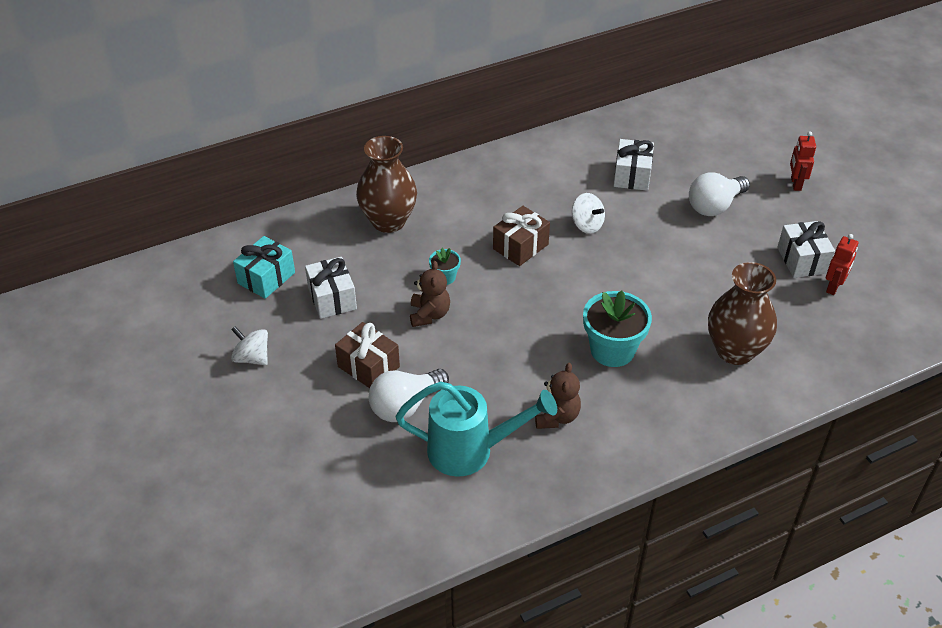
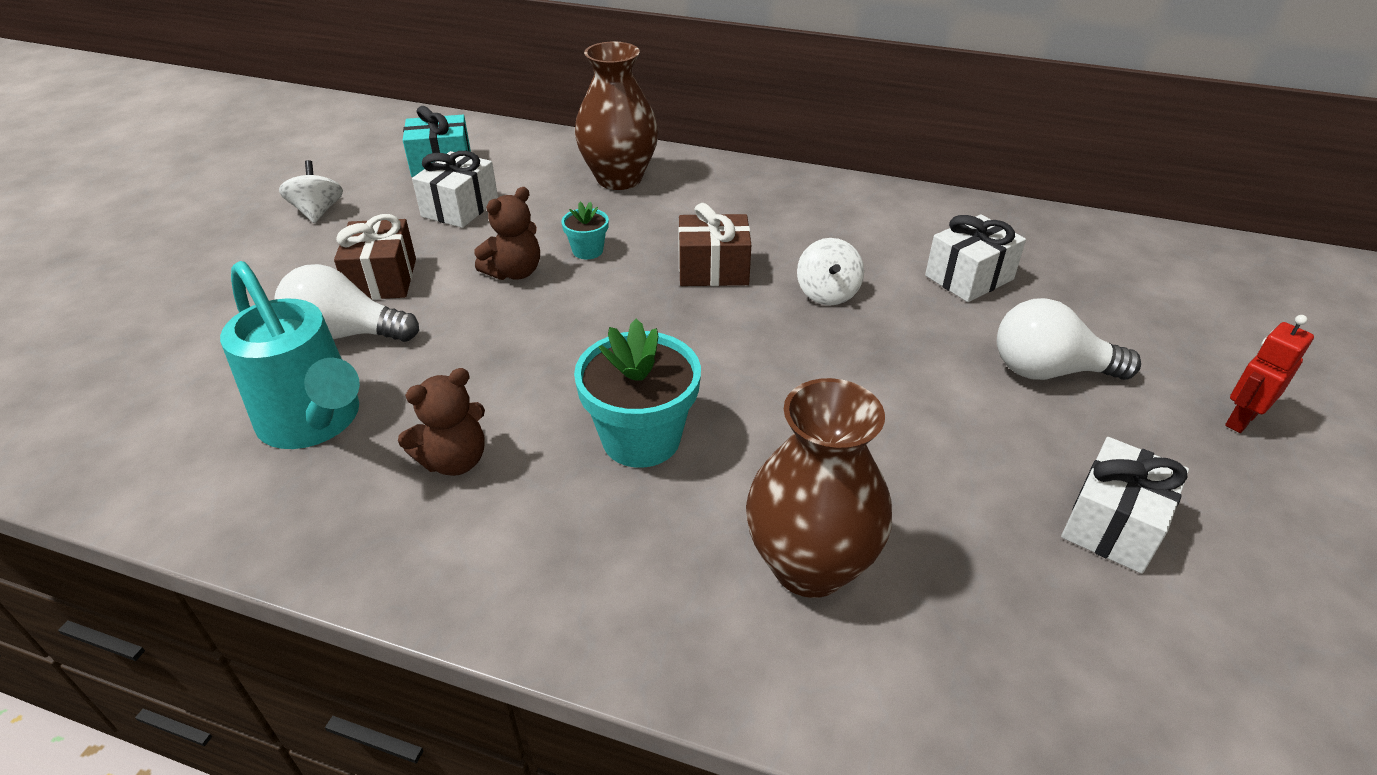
camera: 45 degrees right, 5 degrees down
red robot [826,234,858,295] -> none

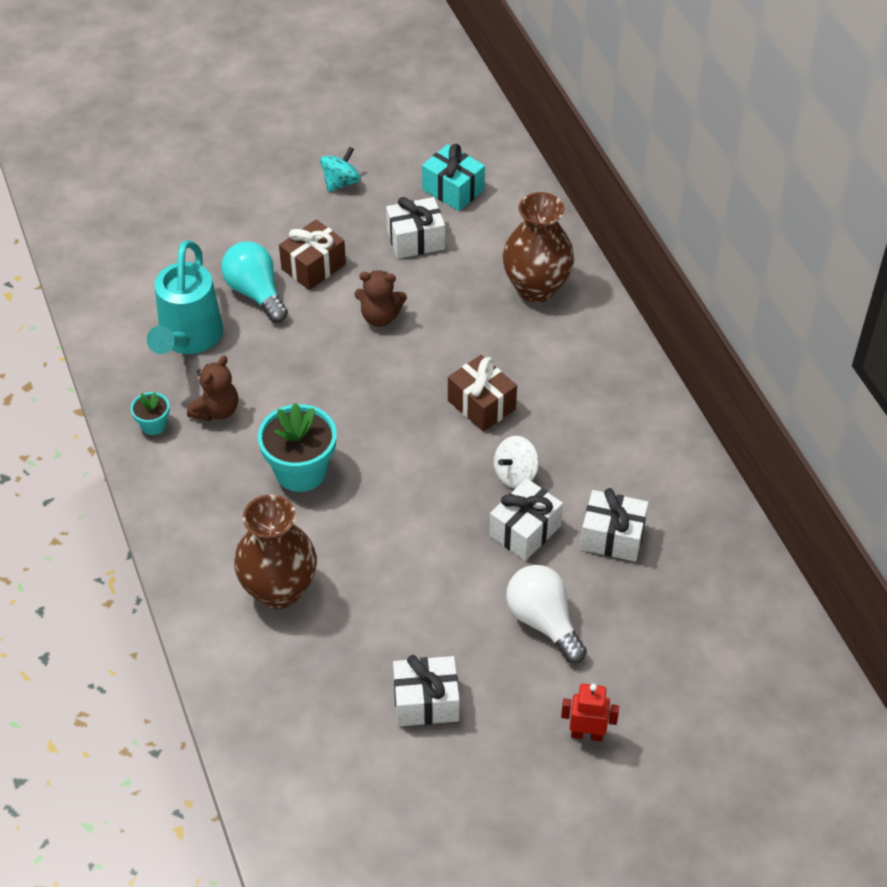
camera: 50 degrees right, 10 degrees up
white light bulb [274,264,419,342] -> turquoise light bulb [221,241,288,323]
white spinning top [279,160,343,223] -> turquoise spinning top [320,147,361,192]
brown teddy bear [398,368,485,476] -> brown teddy bear turned 75 degrees counterclockwise [187,356,238,422]
turquoise flower pot [561,202,609,259] -> turquoise flower pot moved to [131,392,170,435]
none -> white gift [489,478,563,561]

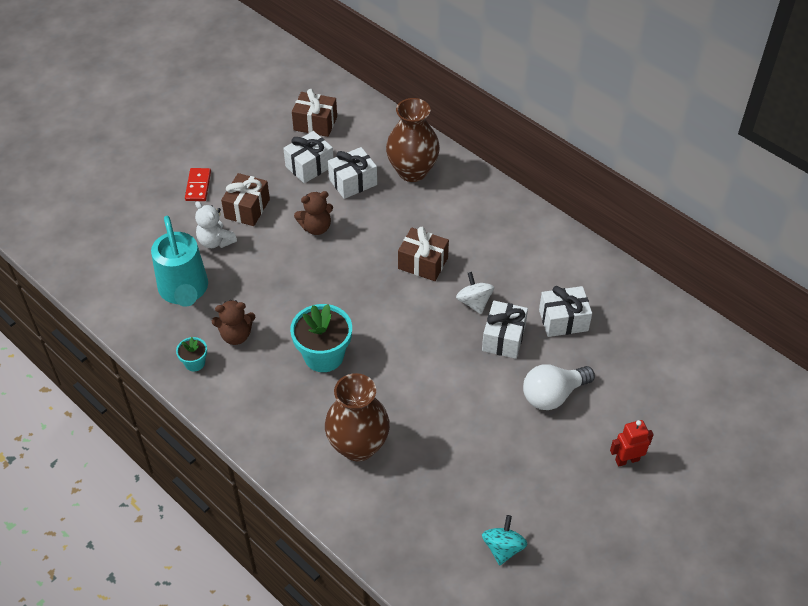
camera: 25 degrees left, 0 degrees up
brown teddy bear [187,356,238,422] -> brown teddy bear turned 75 degrees clockwise [212,300,256,345]
turquoise light bulb [221,241,288,323] -> white teddy bear [195,201,237,248]
turquoise spinning top [320,147,361,192] -> turquoise spinning top moved to [482,515,528,565]
white gift [393,655,460,726] -> white gift moved to [328,147,377,199]
turquoise gift [422,144,485,211] -> brown gift [292,89,337,137]
white spinning top [494,436,539,488] -> white spinning top turned 135 degrees clockwise [456,272,494,314]
white light bulb [506,565,587,664] -> white light bulb turned 60 degrees counterclockwise [523,364,595,410]
none -> red domino [185,168,211,201]

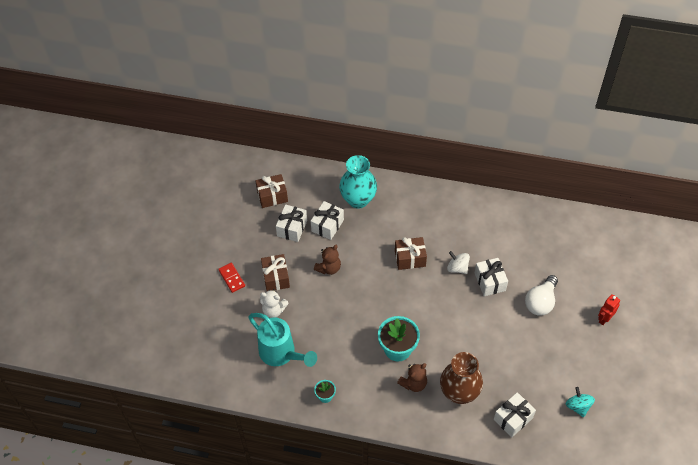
camera: 30 degrees left, 5 degrees up
brown teddy bear [212,300,256,345] -> brown teddy bear moved to [397,363,427,392]
brown vase [386,98,440,182] -> turquoise vase [339,155,377,209]
white gift [539,286,592,337] -> white gift moved to [494,392,536,437]

